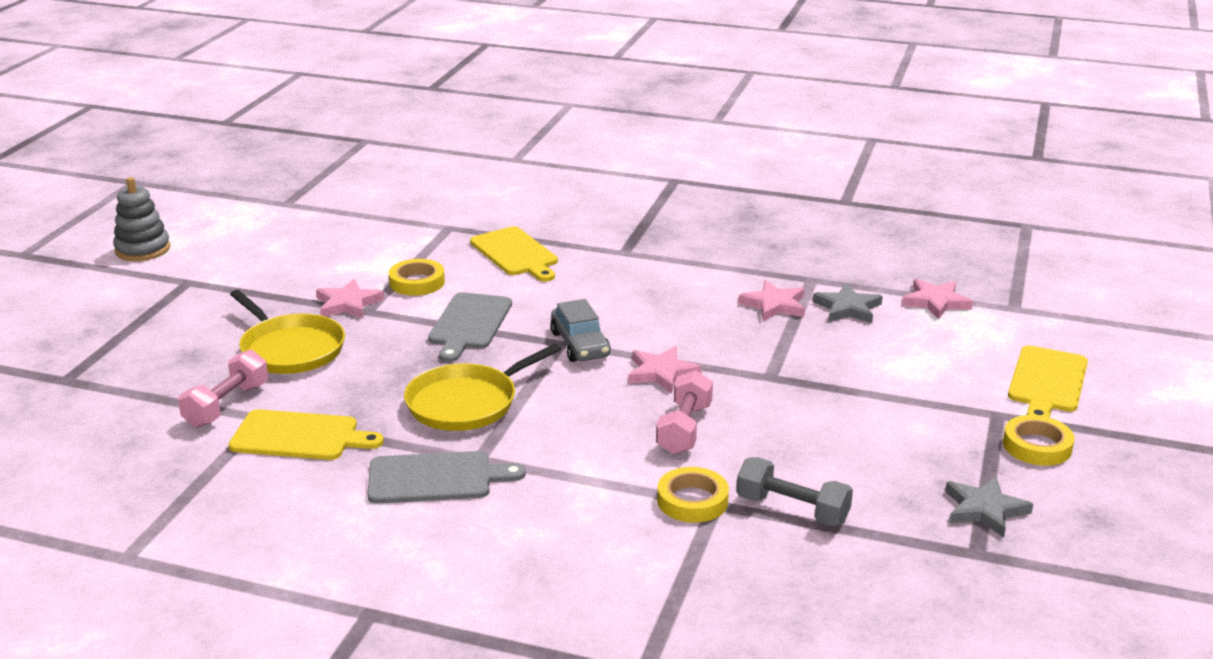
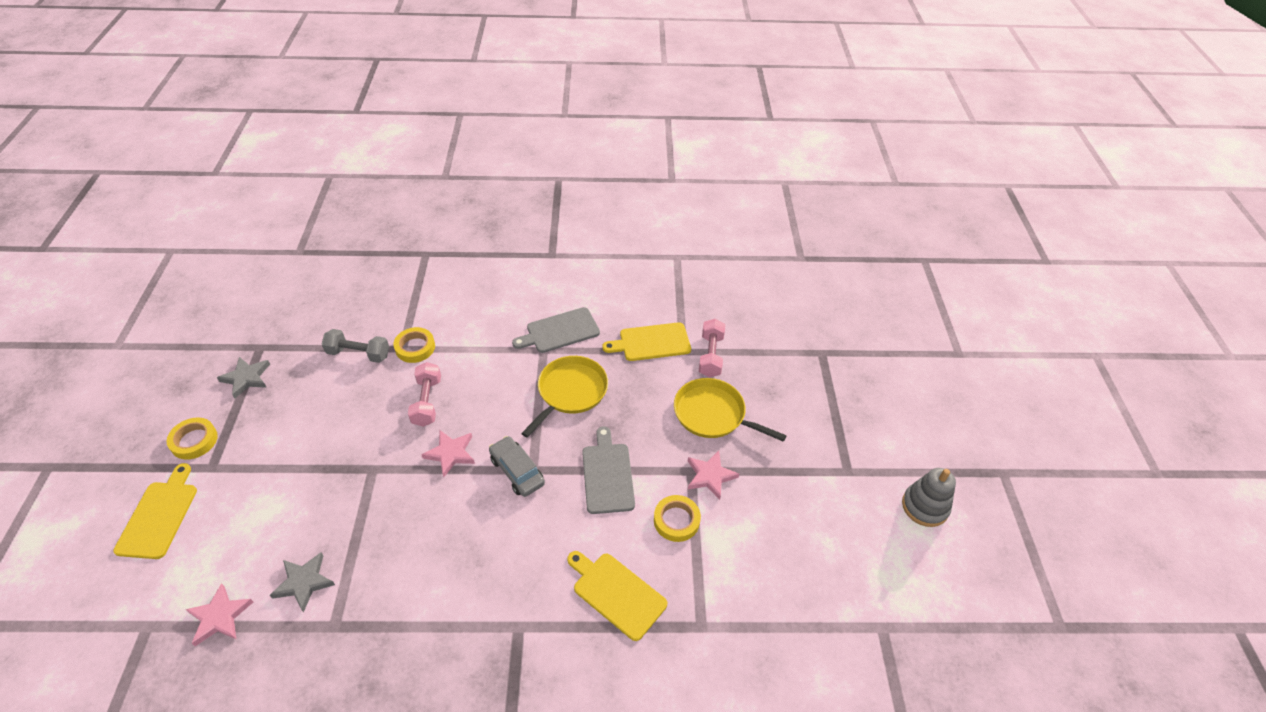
camera: 160 degrees right, 20 degrees up
pink star [738,280,805,321] -> none

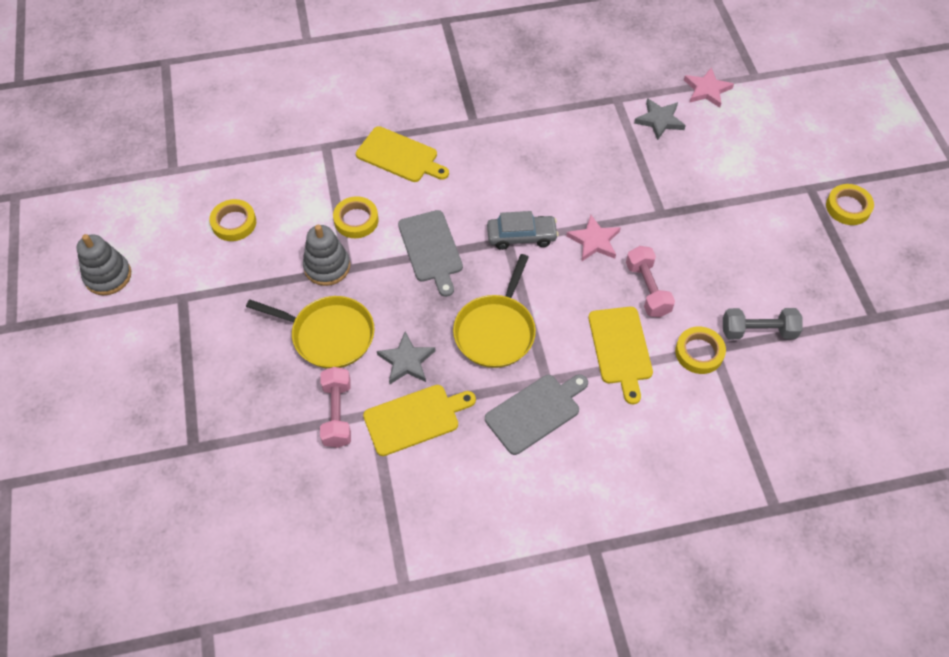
camera: 170 degrees right, 10 degrees up
yellow cutting board [113,463,197,559] -> yellow cutting board moved to [588,307,653,404]
grey star [217,357,270,399] -> grey star moved to [377,332,435,385]
grey car [489,436,545,497] -> grey car turned 45 degrees counterclockwise [487,211,559,250]
pink star [688,451,739,500] -> grey stacking toy [303,225,350,286]
none -> yellow tape [210,199,256,241]

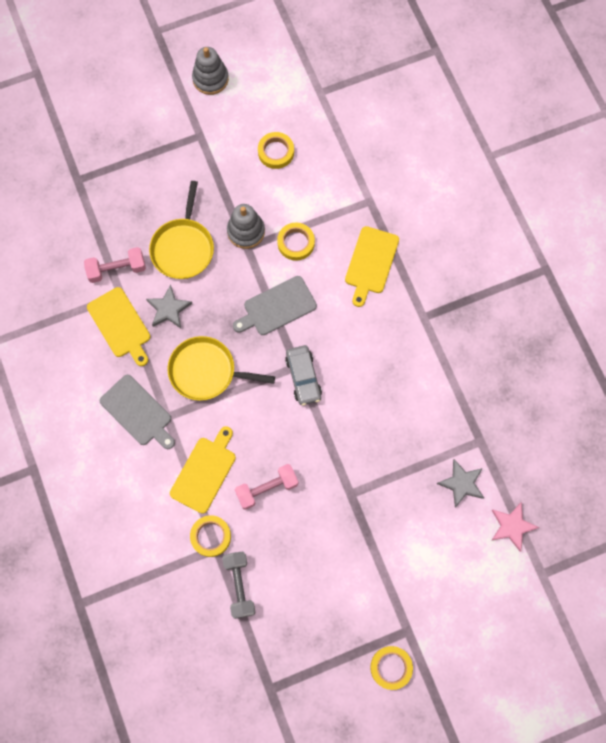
camera: 80 degrees right, 15 degrees up
pink star [566,214,621,261] -> none
yellow cutting board [588,307,653,404] -> yellow cutting board turned 135 degrees clockwise [170,426,236,514]

